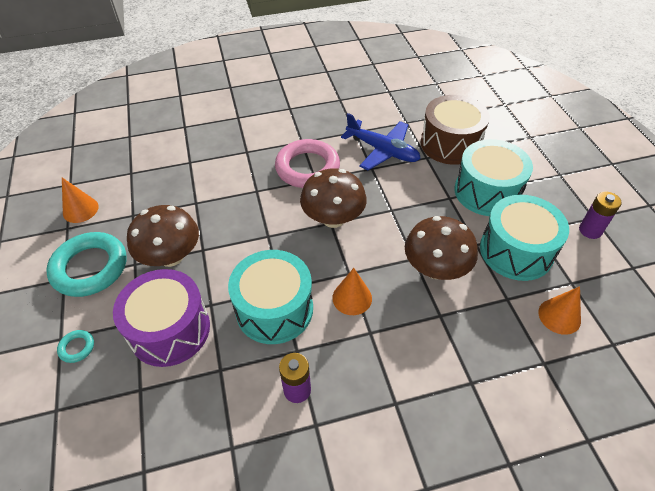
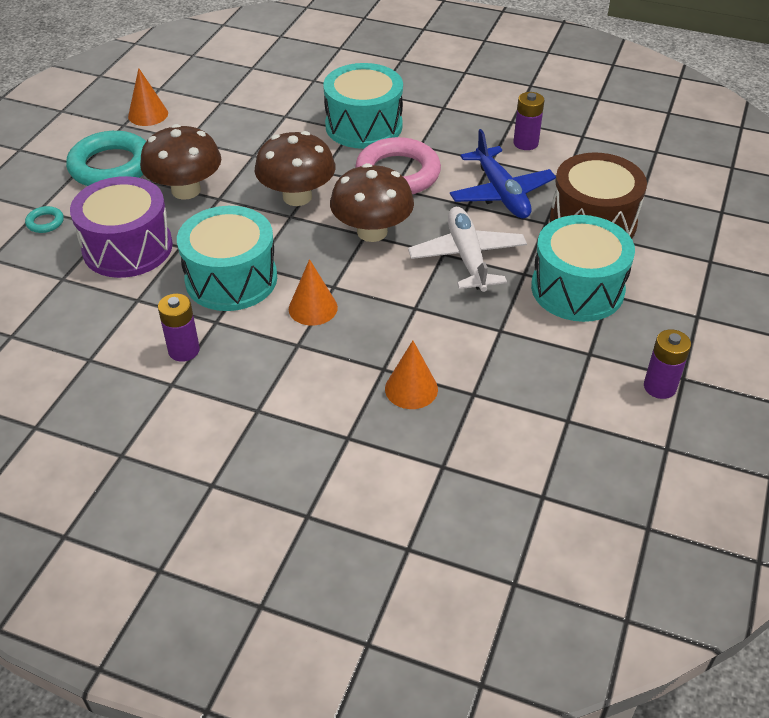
camera: 35 degrees right, 5 degrees down
brown mushroom [405,216,478,280] -> brown mushroom moved to [255,131,336,206]
turquoise drum [480,195,569,281] -> turquoise drum moved to [323,63,403,149]
orange cone [539,286,581,335] -> orange cone moved to [385,341,438,409]
none -> white plane [408,207,527,292]
none -> purple battery [513,92,545,150]

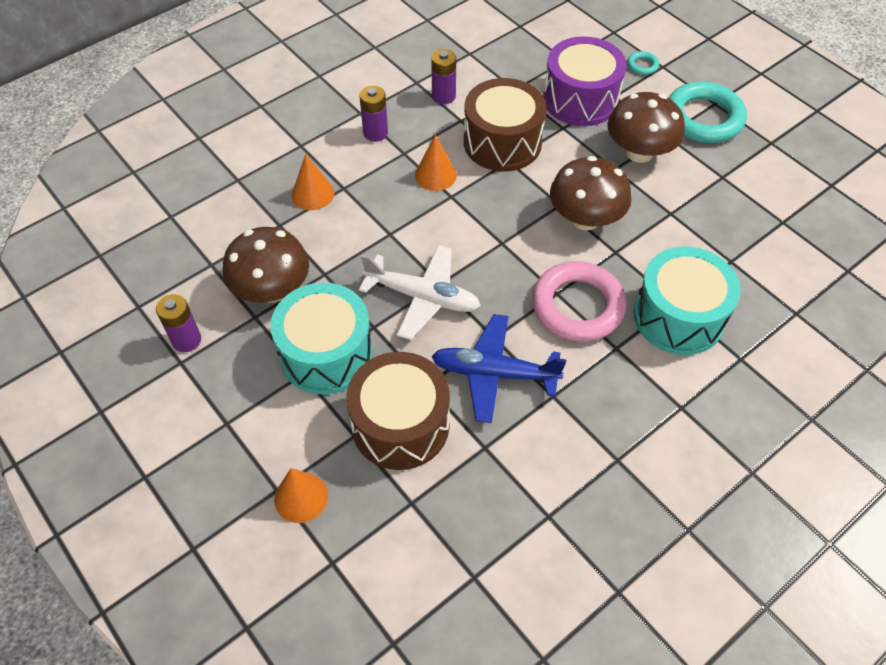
camera: 120 degrees right, 10 degrees up
orange cone [128,68,168,126] -> orange cone moved to [274,468,328,523]
turquoise drum [177,206,277,311] -> brown drum [464,78,547,171]
brown mushroom [330,163,414,242] -> brown mushroom moved to [223,227,309,303]
purple battery [513,92,545,150] -> purple battery moved to [359,86,388,142]

